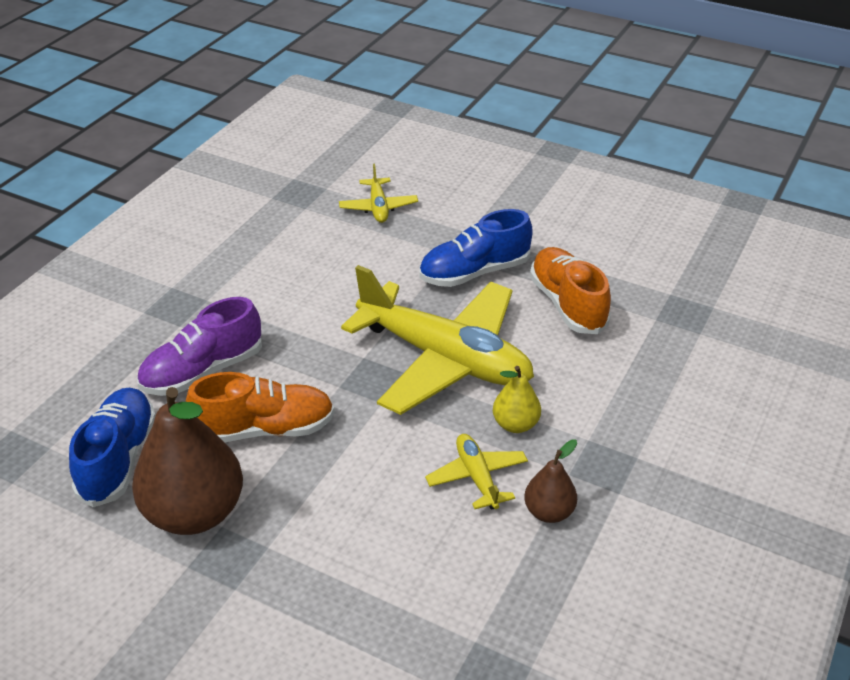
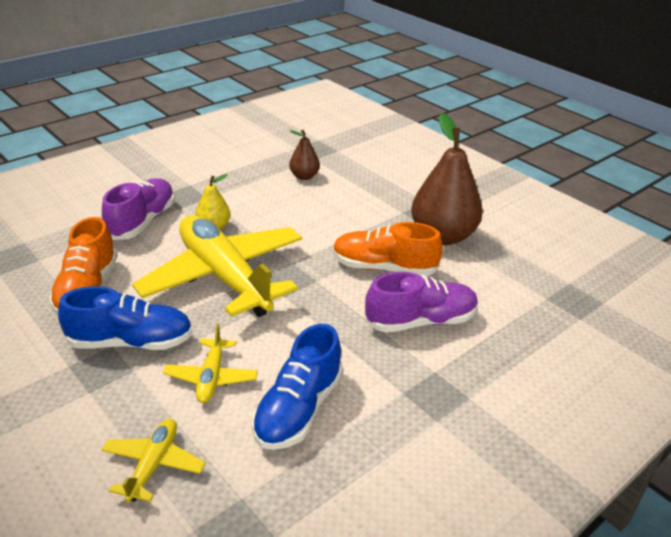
camera: 160 degrees left, 5 degrees down
blue shoe [69,388,156,507] -> blue shoe moved to [252,324,343,450]
yellow plane [425,434,528,510] -> yellow plane moved to [163,323,258,403]
brown pear [524,439,577,523] -> brown pear moved to [289,130,320,180]
none -> purple shoe [102,178,175,240]

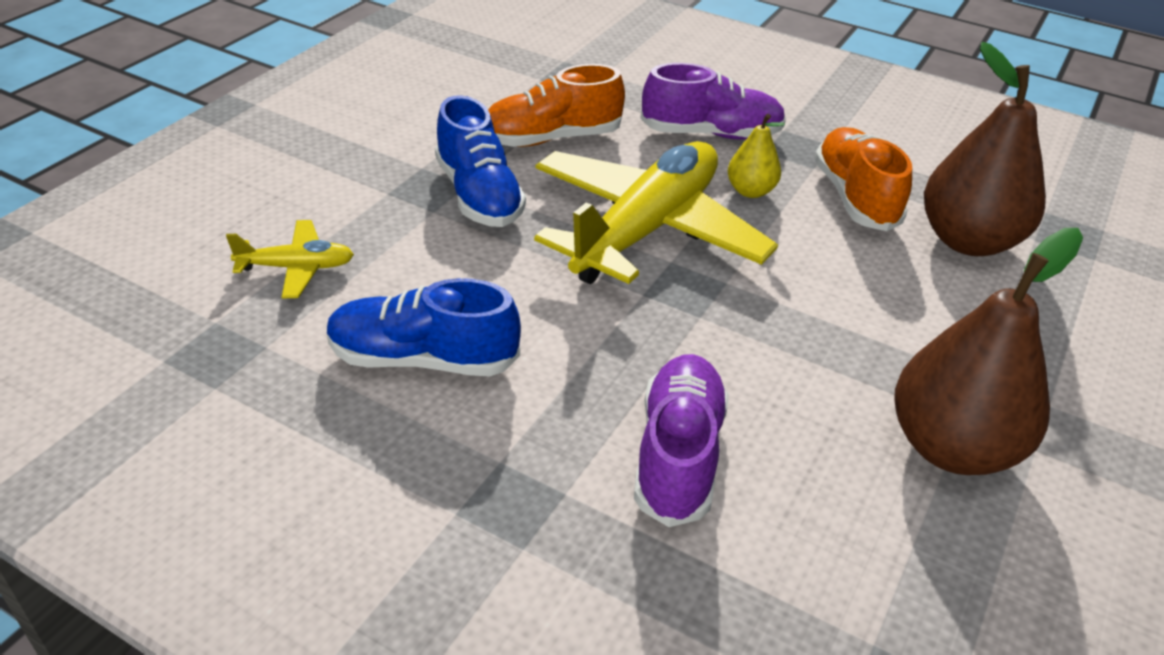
camera: 70 degrees right, 5 degrees up
yellow plane [163,323,258,403] -> none
brown pear [289,130,320,180] -> brown pear [924,42,1046,256], size x2.02
orange shoe [333,222,443,276] -> orange shoe moved to [814,127,912,231]
purple shoe [365,272,478,333] -> purple shoe turned 135 degrees counterclockwise [634,354,729,527]

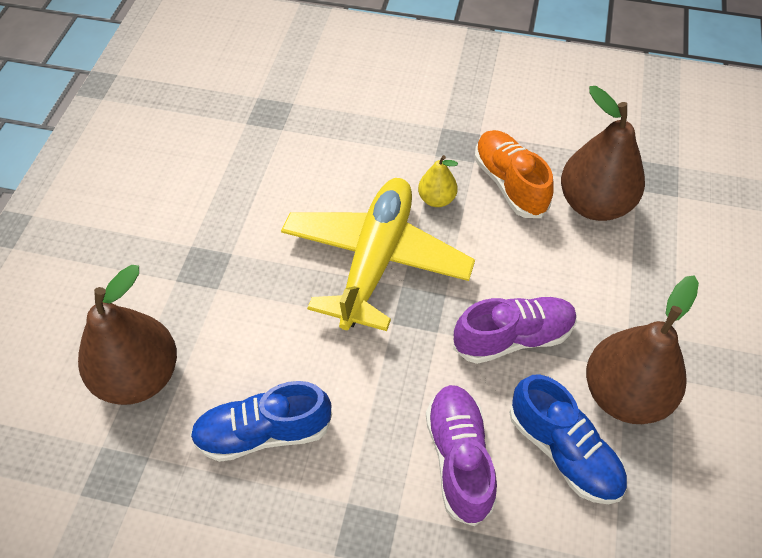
camera: 15 degrees left, 15 degrees up
yellow plane [226,220,354,299] -> brown pear [78,265,177,405]
blue shoe [435,95,526,227] -> blue shoe moved to [509,374,627,504]
orange shoe [488,64,625,147] -> none
purple shoe [640,63,786,140] -> purple shoe moved to [453,297,577,364]

